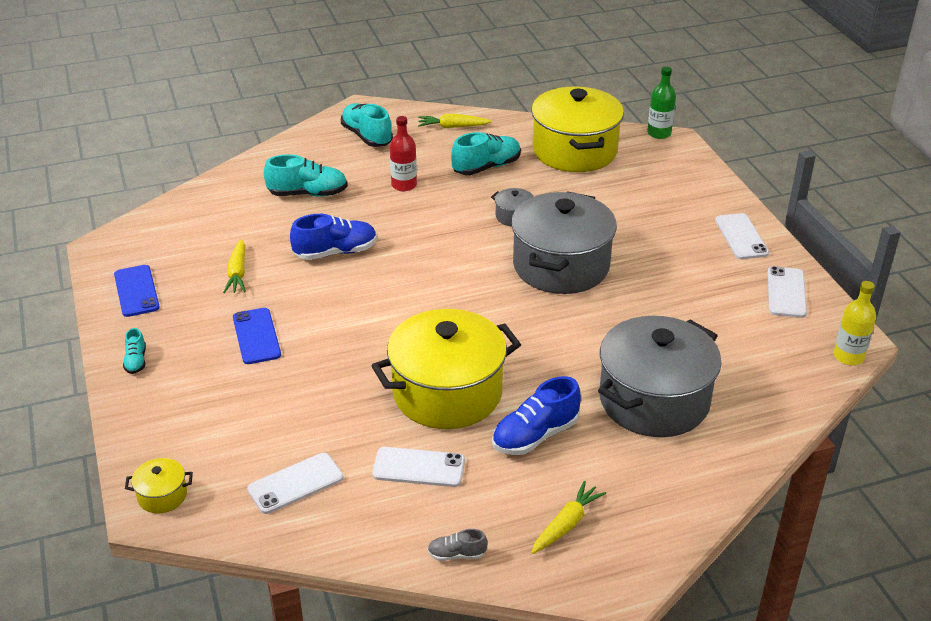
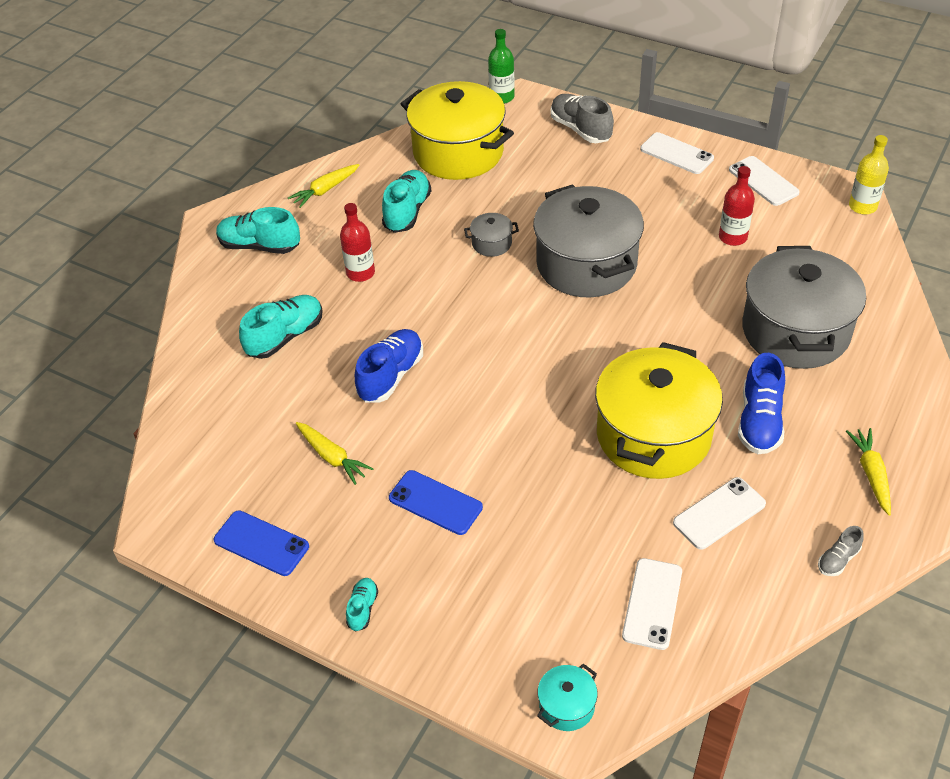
camera: 40 degrees left, 10 degrees up
turquoise shoe [123,328,146,374] -> turquoise shoe turned 120 degrees counterclockwise [346,578,378,632]
yellow pot [125,458,193,513] -> turquoise pot [537,663,598,731]
none -> grey shoe [550,94,614,143]
none -> red bottle [719,166,755,246]

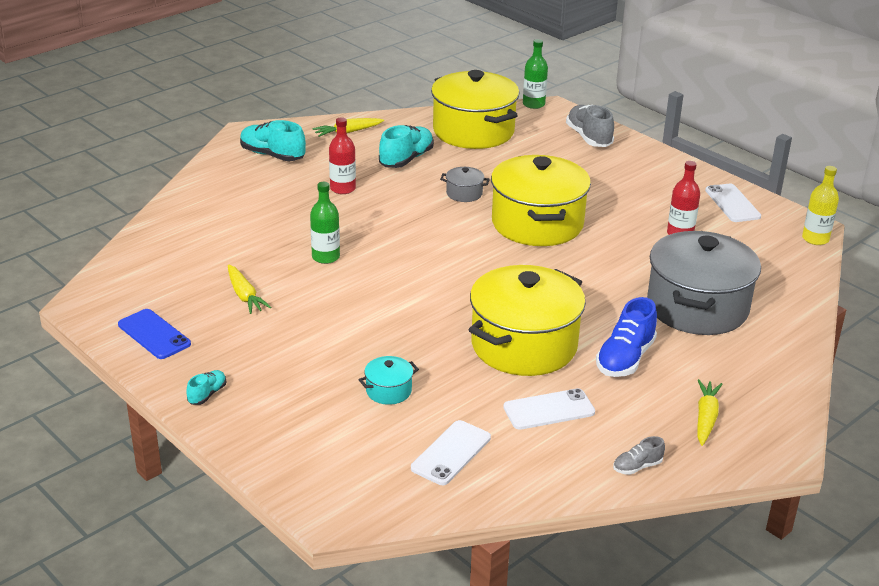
camera: 15 degrees right, 15 degrees down
turquoise shoe [239,295,323,359] -> none
blue shoe [355,329,423,402] -> green bottle [310,182,340,264]
blue phone [389,470,483,535] -> none
grey pot [533,184,644,297] -> yellow pot [491,155,591,246]
turquoise pot [537,663,598,731] -> turquoise pot moved to [359,356,419,405]
white phone [640,132,714,174] -> none

